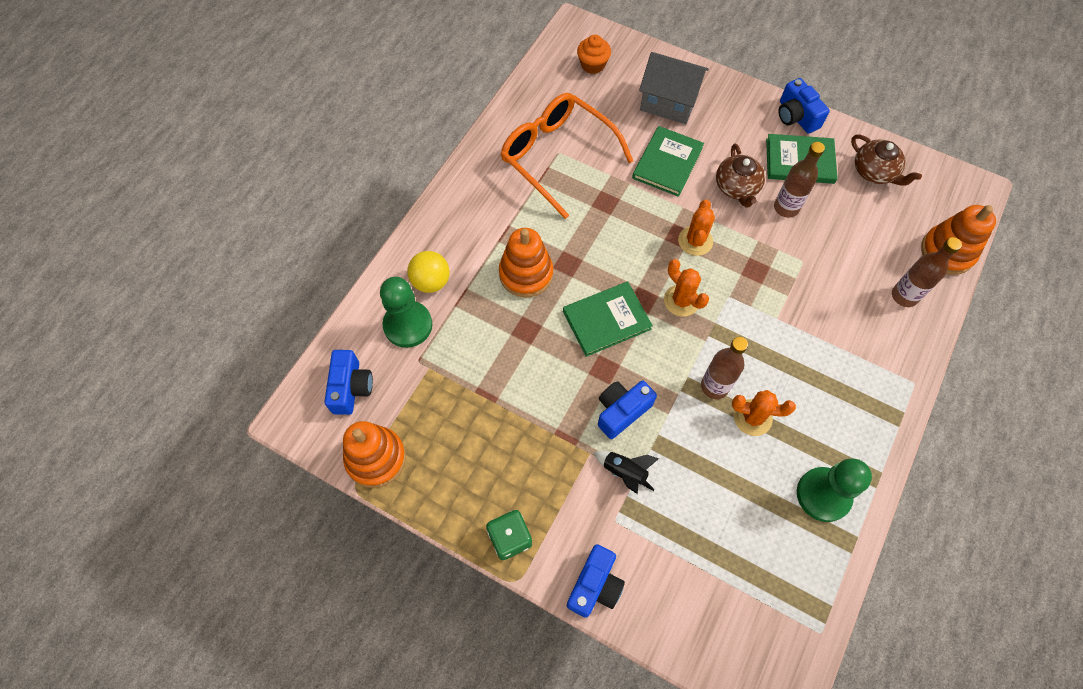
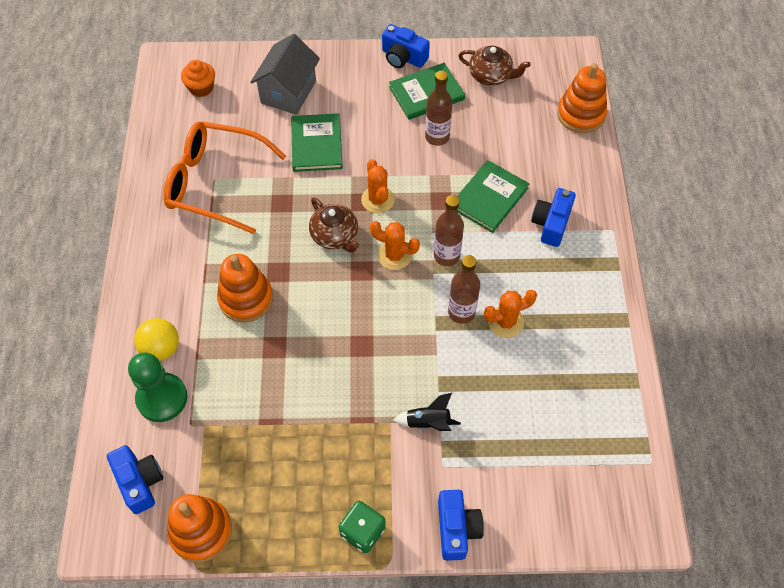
camera: 30 degrees left, 5 degrees down
green book [563,282,653,357] -> green book moved to [457,160,529,233]
blue camera [598,381,657,439] -> blue camera moved to [531,188,576,247]
grey house [639,52,709,124] -> grey house turned 60 degrees counterclockwise [250,34,320,115]
brown teapot [716,144,765,208] -> brown teapot moved to [309,197,359,253]
green pawn [797,459,872,522] -> none
brown bottle [892,237,962,307] -> brown bottle moved to [434,195,464,266]

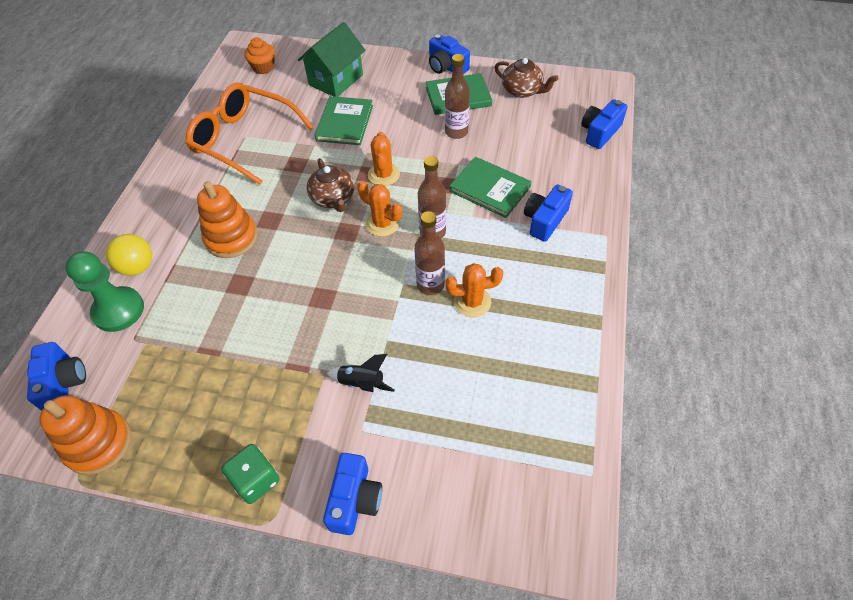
camera: 15 degrees right, 5 degrees down
grey house [250,34,320,115] -> green house [298,22,365,97]
green book [457,160,529,233] -> green book turned 75 degrees clockwise [449,157,532,218]
orange stacking toy [557,63,607,133] -> blue camera [582,99,627,149]

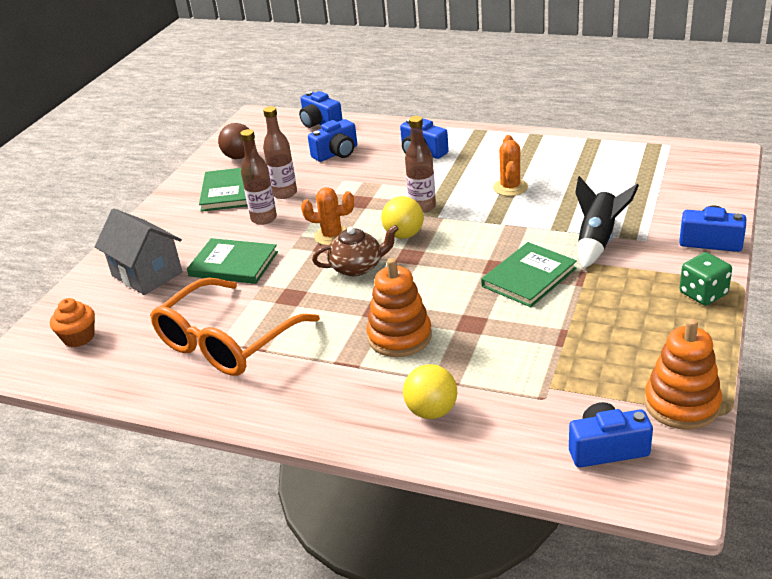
camera: 80 degrees left, 20 degrees down
green pawn [65,251,144,332] -> none
green house [298,22,365,97] -> grey house [95,209,182,295]
black rocket [327,354,395,392] -> black rocket [575,176,639,269], size x1.53
orange cactus [357,181,402,237] -> yellow ball [381,196,424,239]
brown bottle [414,211,445,295] -> brown bottle moved to [240,129,277,225]
blue camera [429,34,470,74] -> blue camera moved to [308,119,357,162]
green book [449,157,532,218] -> green book moved to [481,242,577,307]
brown teapot [495,58,558,98] -> brown ball [218,123,249,159]

